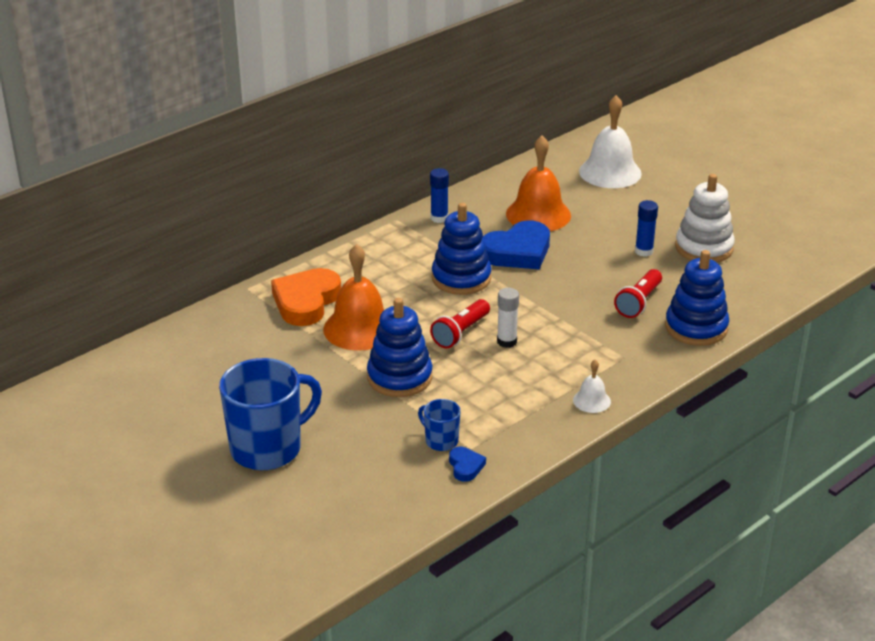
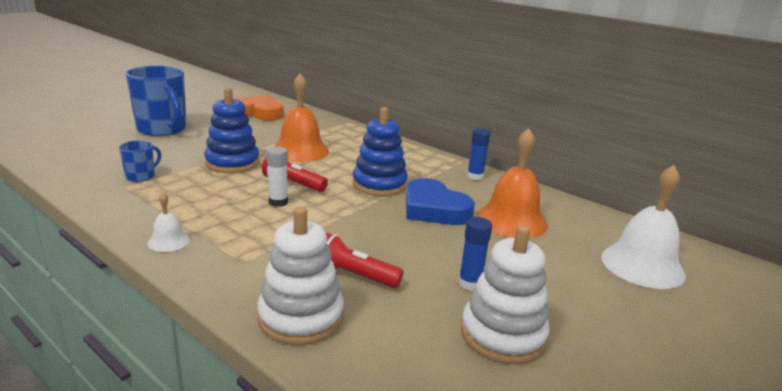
camera: 80 degrees right, 10 degrees down
orange heart [271,268,341,326] -> orange heart moved to [234,95,284,121]
blue heart [449,447,486,482] -> none
blue stacking toy [665,250,729,346] -> white stacking toy [257,207,344,345]

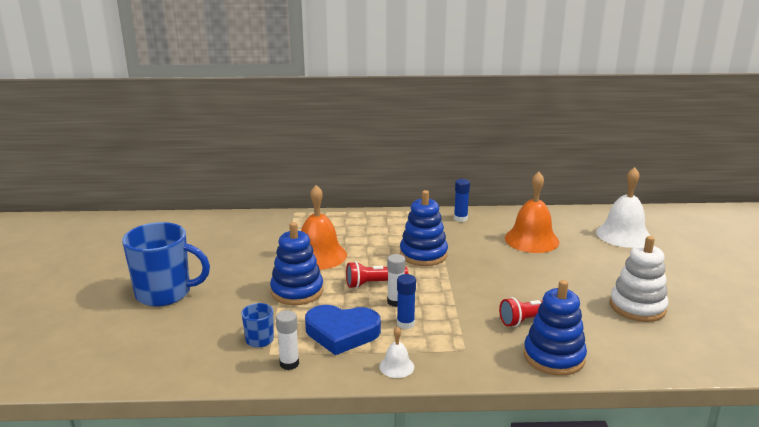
camera: 40 degrees left, 0 degrees up
orange heart [234,95,284,121] -> none
white stacking toy [257,207,344,345] -> blue stacking toy [524,280,587,376]
blue heart [406,178,475,225] -> blue heart moved to [305,305,381,355]
blue glue stick [458,217,492,291] -> blue glue stick moved to [397,274,416,329]
none -> white glue stick [276,310,299,370]

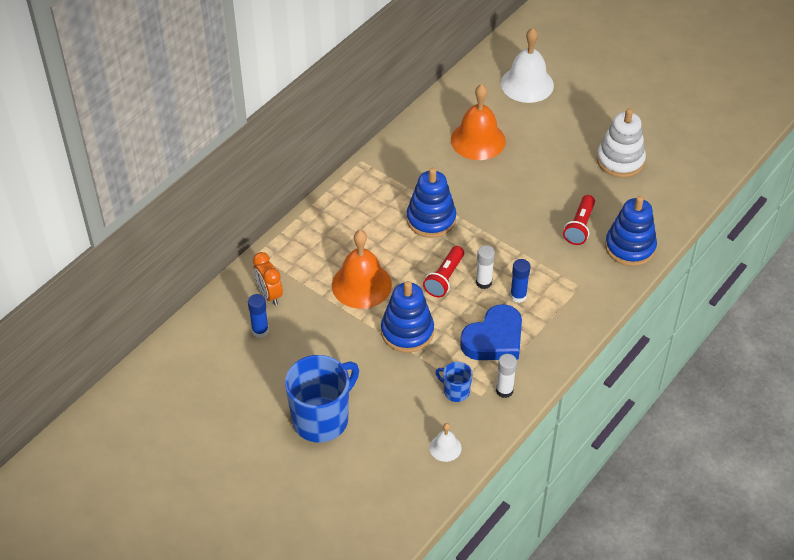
camera: 50 degrees left, 25 degrees up
white bell [379,327,414,378] -> white bell moved to [429,423,462,462]
blue glue stick [454,179,470,222] -> blue glue stick moved to [248,294,269,338]
none -> orange clock [253,252,283,305]

